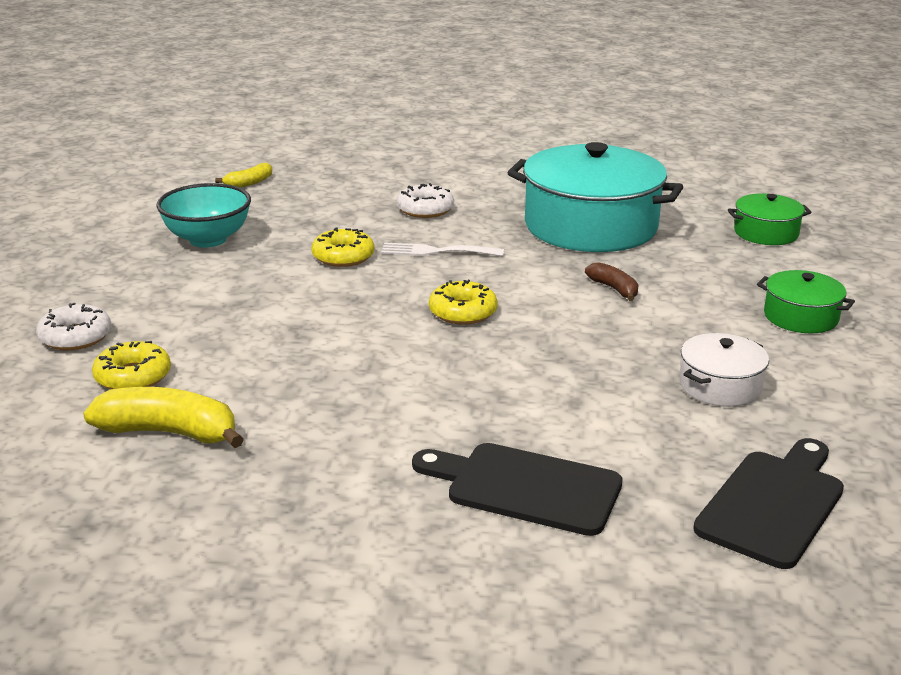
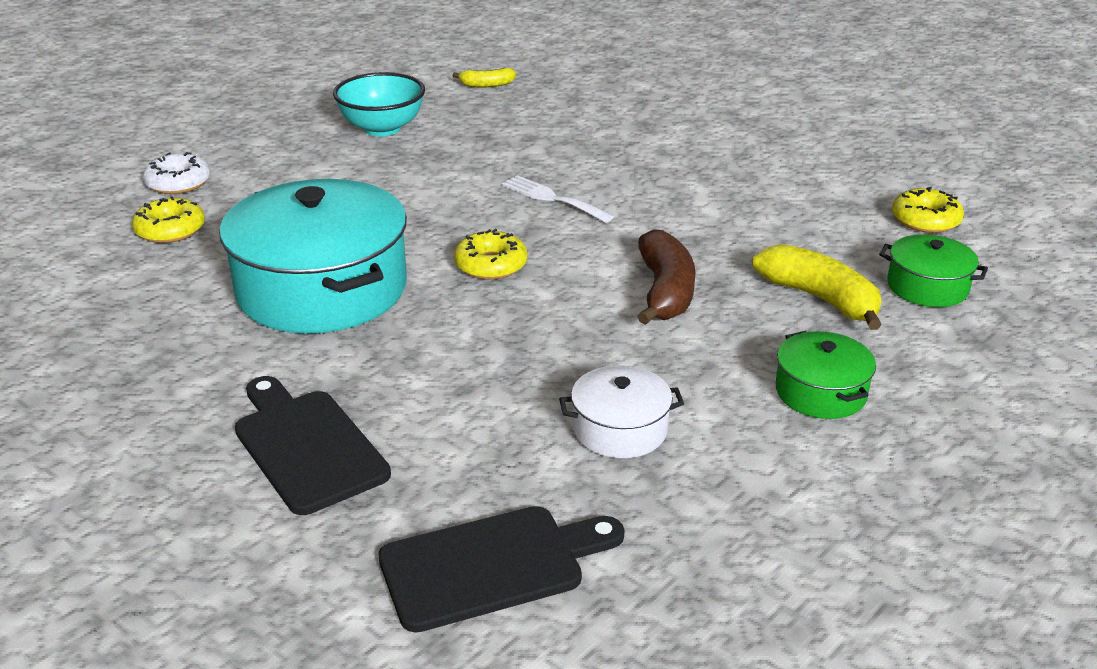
camera: 35 degrees right, 5 degrees up
yellow banana [83,387,244,448] -> yellow banana moved to [752,244,882,330]
yellow donut [311,228,374,267] -> yellow donut moved to [892,187,964,233]
white donut [397,183,454,218] -> none
turquoise pot [508,142,683,252] -> turquoise pot moved to [219,179,407,334]
brown banana [585,262,638,301] -> brown banana [637,229,695,325], size x1.80

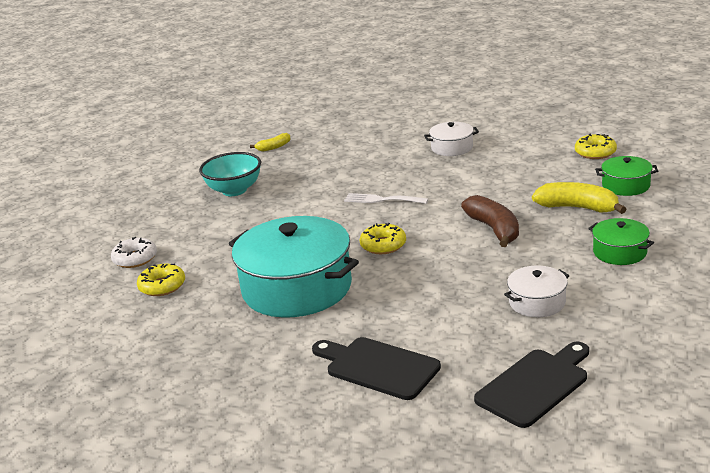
camera: 20 degrees left, 5 degrees down
none -> white pot [424,122,479,156]

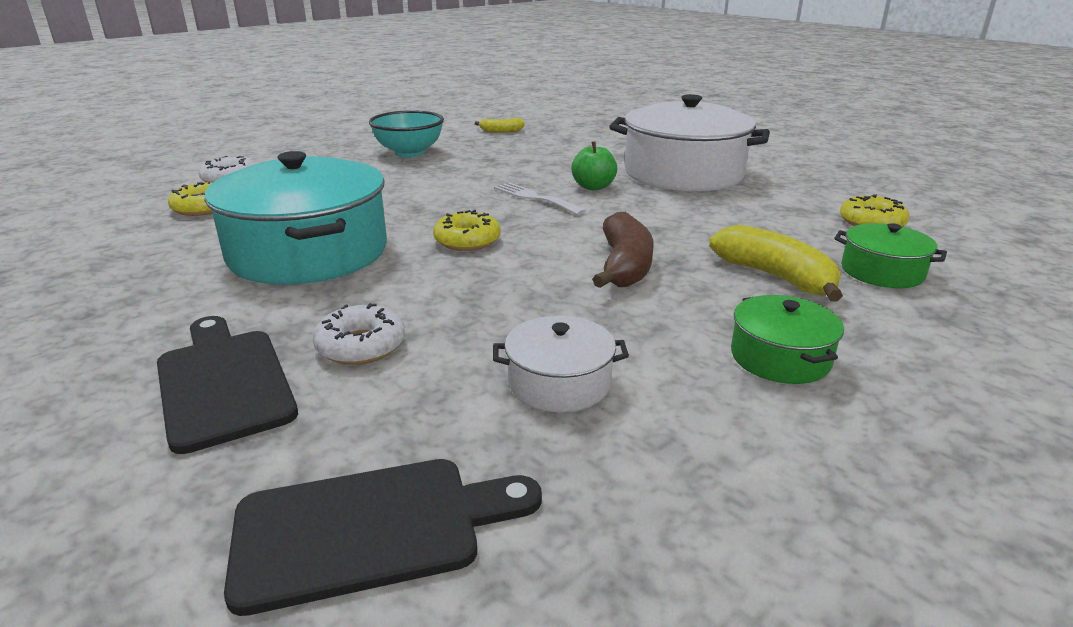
camera: 25 degrees right, 0 degrees up
white pot [424,122,479,156] -> white pot [609,94,770,192], size x2.12
none -> white donut [313,303,405,365]
none -> green apple [571,141,617,190]

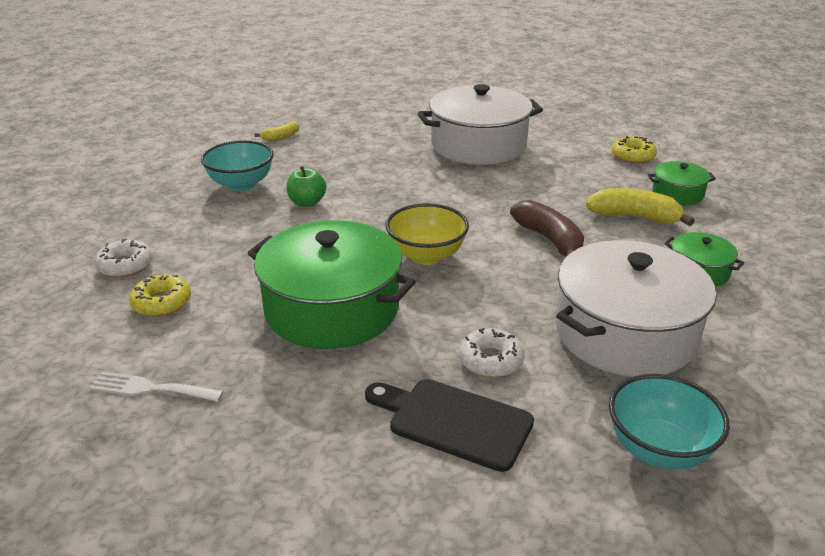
camera: 35 degrees left, 5 degrees up
turquoise pot [205,151,387,285] -> green pot [248,220,416,349]
black cutting board [224,459,542,616] -> turquoise bowl [609,374,730,469]
yellow donut [433,210,501,251] -> yellow bowl [385,203,469,265]
white pot [493,316,629,412] -> white pot [556,240,716,377], size x2.12
white fork [494,182,586,215] -> white fork moved to [90,372,224,402]
green apple [571,141,617,190] -> green apple moved to [287,166,326,207]

